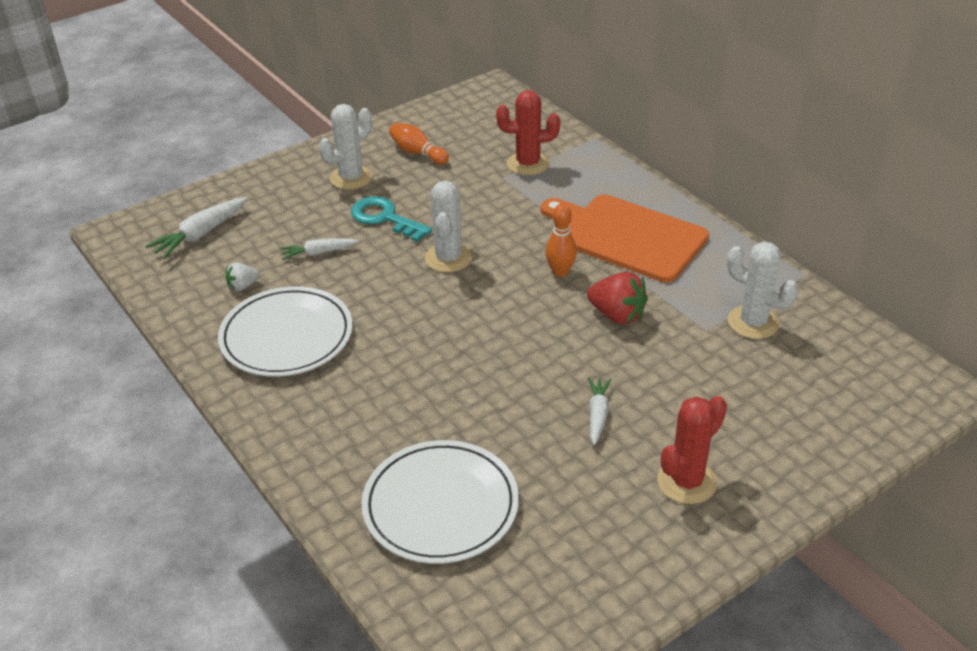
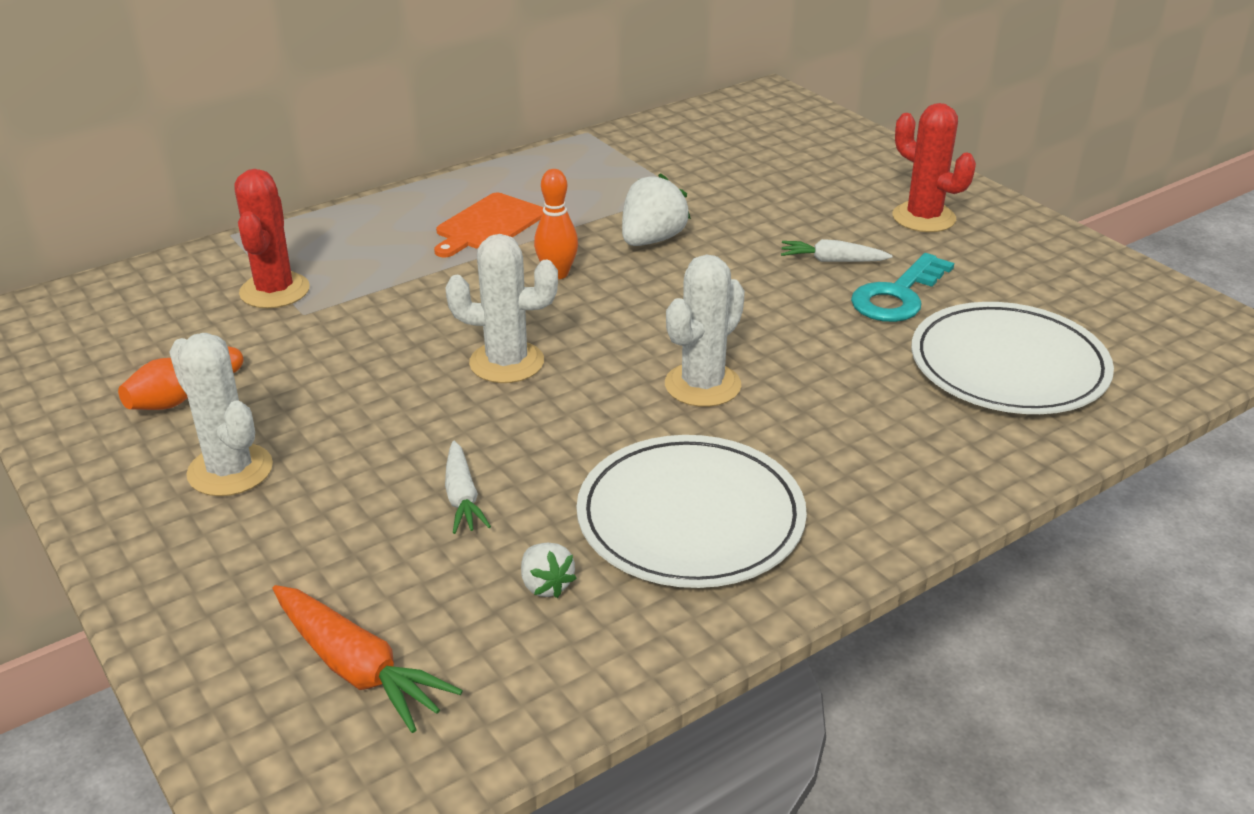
camera: 90 degrees left, 5 degrees down
white carrot [145,197,247,259] -> orange carrot [273,585,463,733]
turquoise key [351,196,432,242] -> turquoise key moved to [851,253,954,322]
orange cutting board [541,194,709,283] -> orange cutting board [434,193,544,257], size x0.56
red strawberry [587,272,648,325] -> white strawberry [622,173,691,246]
white cactus [727,242,798,339] -> white cactus moved to [665,254,745,407]

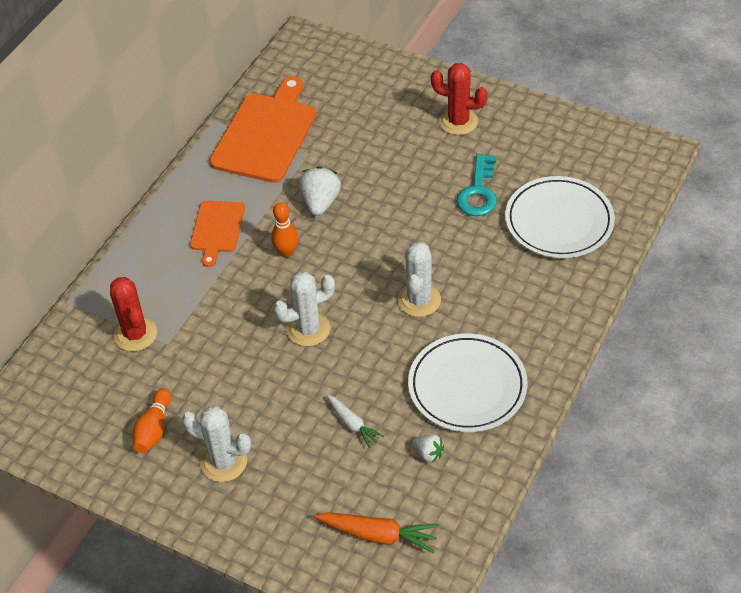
camera: 25 degrees left, 15 degrees up
white carrot [781,239,893,262] -> none
none -> orange cutting board [209,76,316,183]

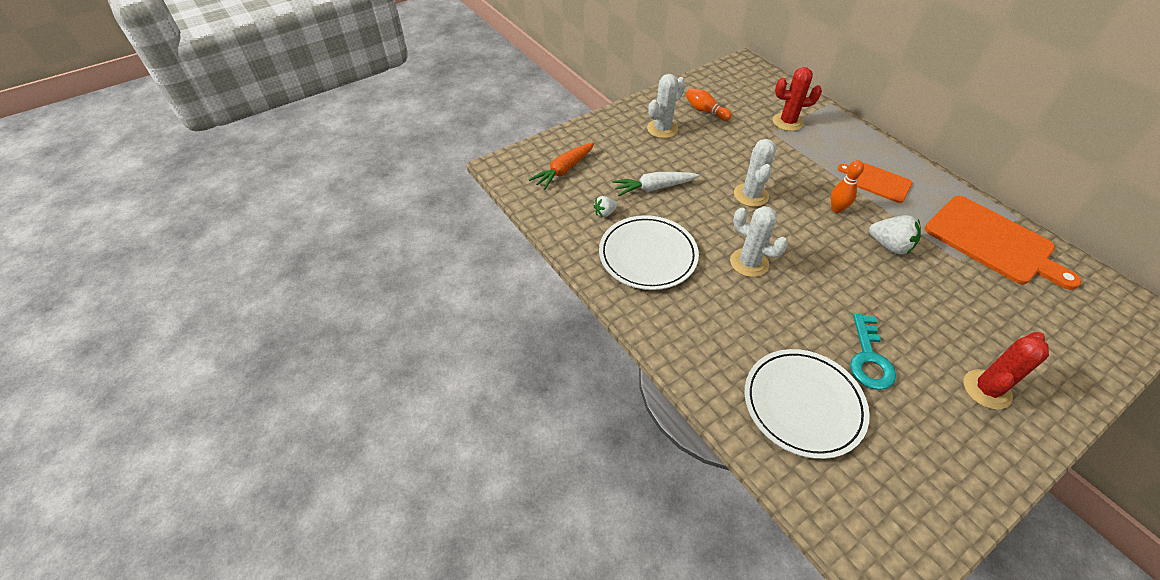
camera: 115 degrees right, 0 degrees up
white carrot [326,394,384,448] -> white carrot [612,172,699,196], size x1.54
turquoise key [456,154,497,216] -> turquoise key turned 120 degrees counterclockwise [850,314,896,390]

